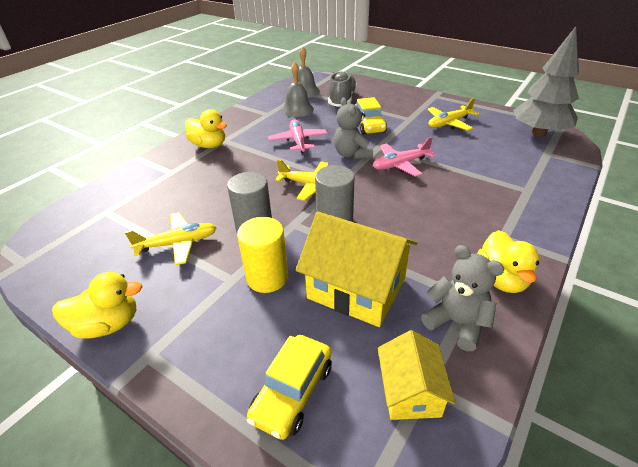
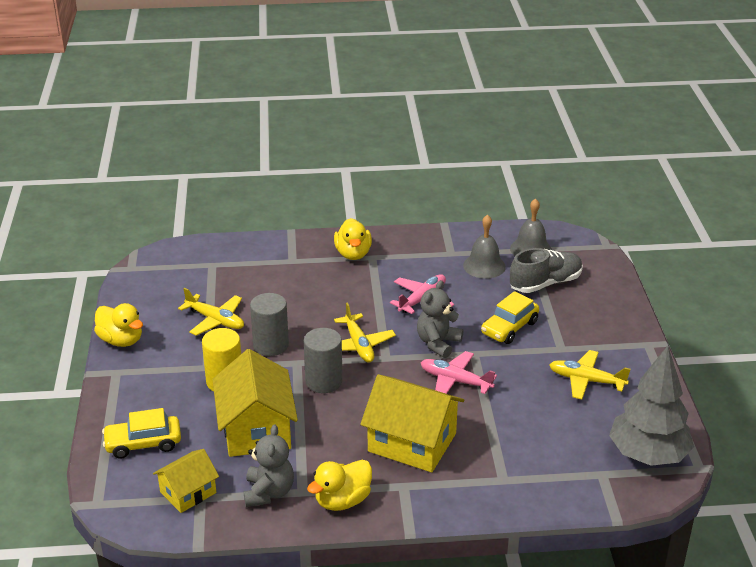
camera: 50 degrees right, 5 degrees down
none -> yellow house [360,374,464,472]

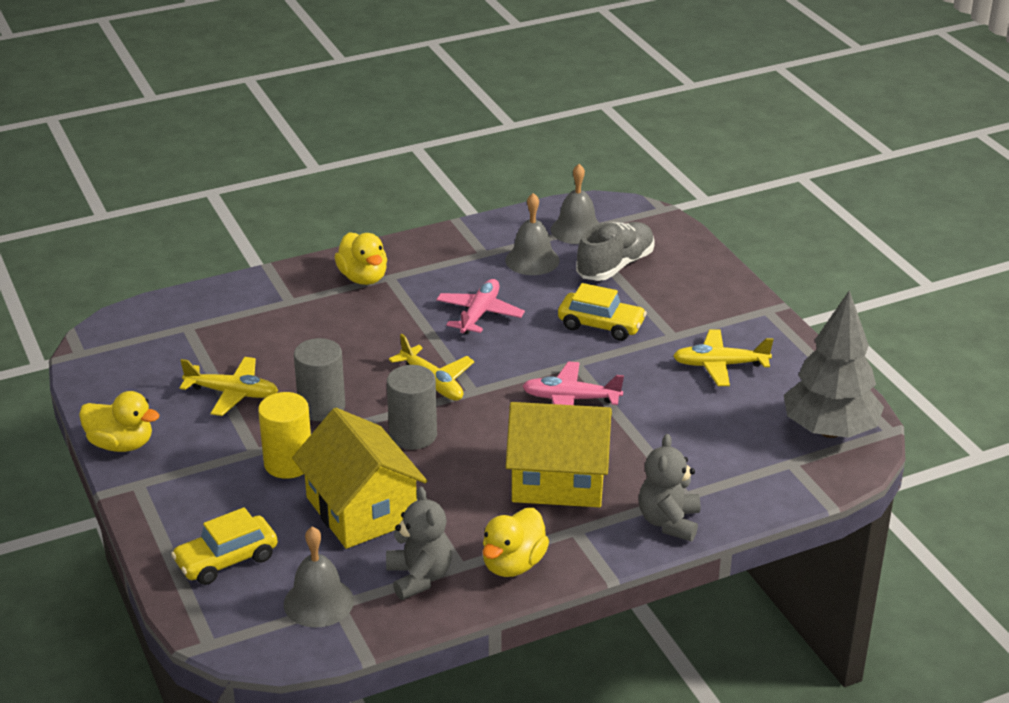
camera: 20 degrees left, 0 degrees up
yellow house [153,449,219,513] -> grey bell [284,526,354,627]
grey teddy bear [417,280,463,358] -> grey teddy bear moved to [639,434,700,541]
yellow car [481,291,539,344] -> yellow car turned 90 degrees counterclockwise [558,283,647,341]

